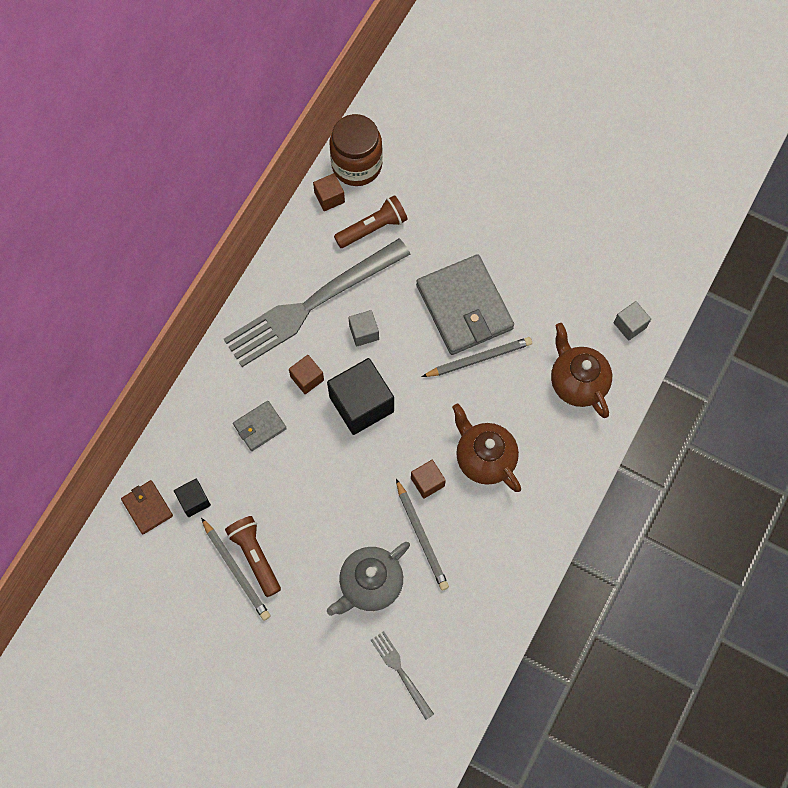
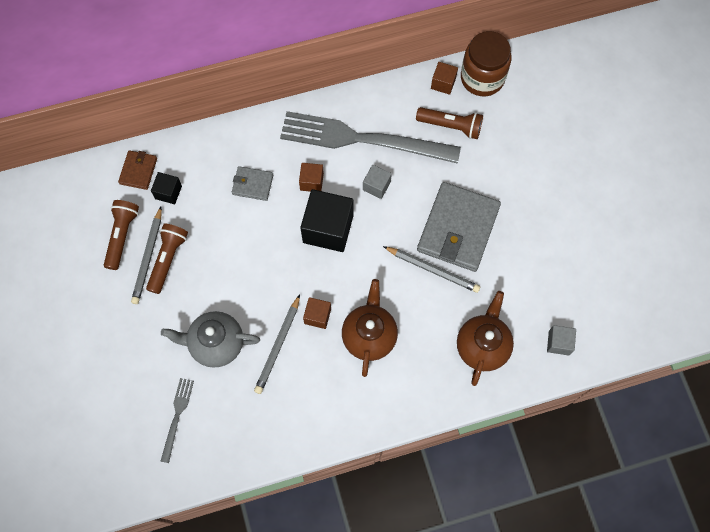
camera: 45 degrees right, 0 degrees up
none -> brown flashlight [104,200,139,270]

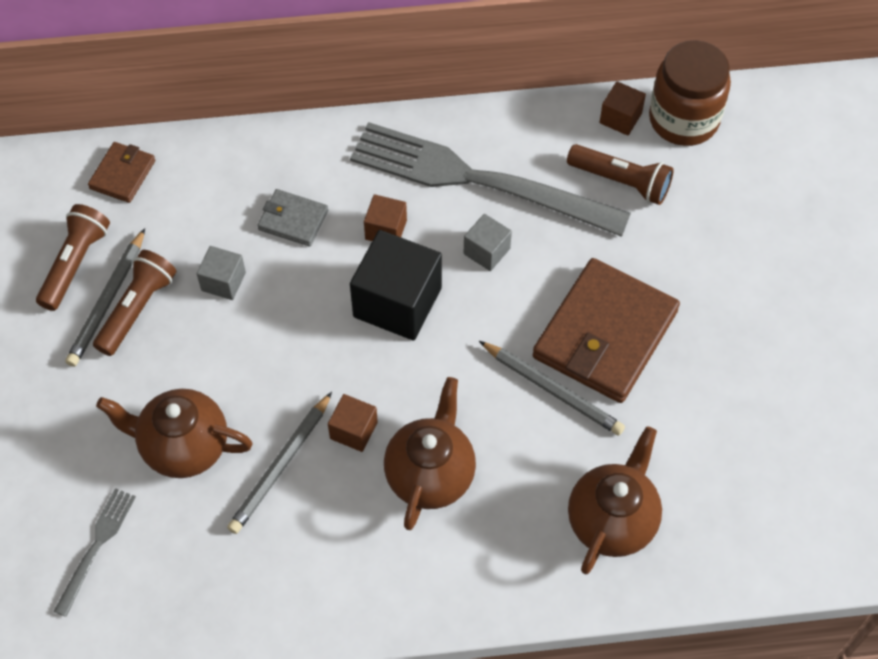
camera: 10 degrees right, 10 degrees down
black cube [151,172,182,204] -> none
grey teapot [161,311,260,368] -> brown teapot [96,389,253,478]
grey wallet [417,182,501,272] -> brown wallet [533,258,680,403]
grey cube [547,325,576,356] -> grey cube moved to [197,246,246,300]

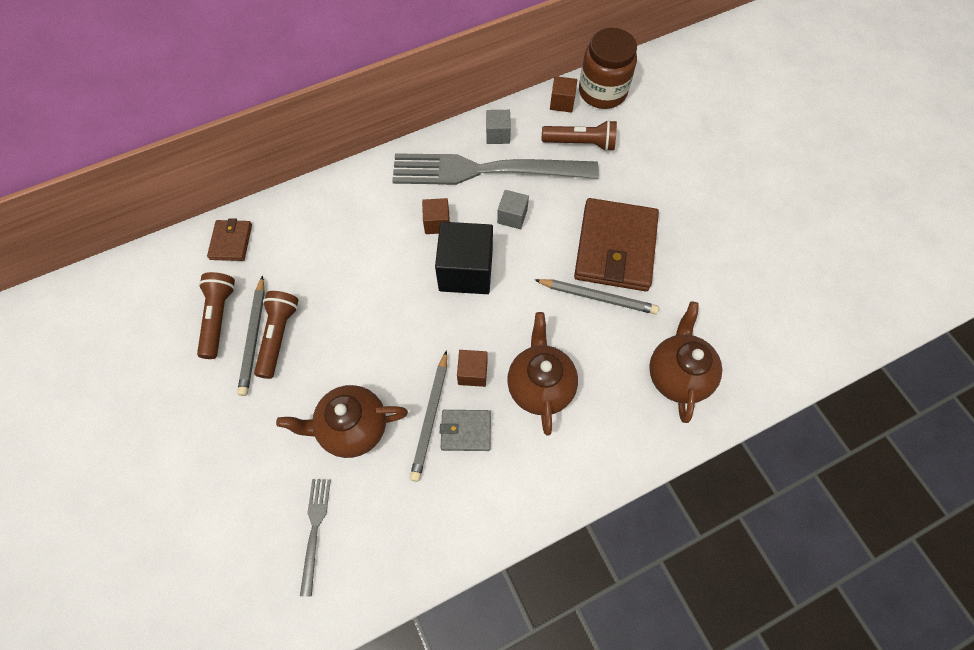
camera: 20 degrees left, 5 degrees up
grey cube [197,246,246,300] -> grey cube moved to [486,110,511,144]
grey wallet [257,189,328,246] -> grey wallet moved to [440,410,491,451]

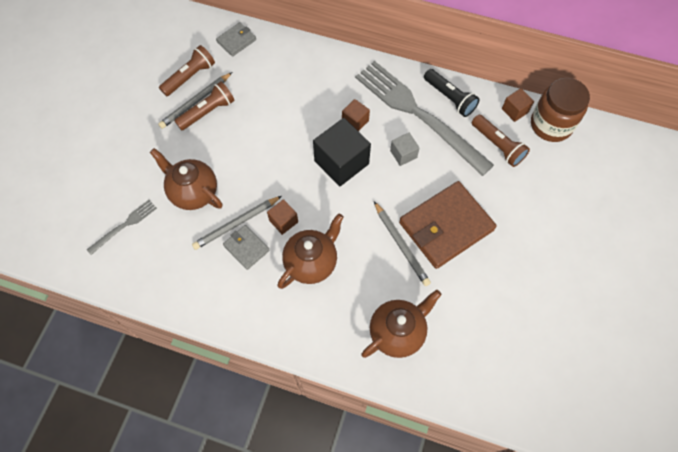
camera: 45 degrees right, 0 degrees up
brown wallet [207,218,252,261] -> grey wallet [216,22,256,57]
grey cube [486,110,511,144] -> black flashlight [424,69,480,117]

